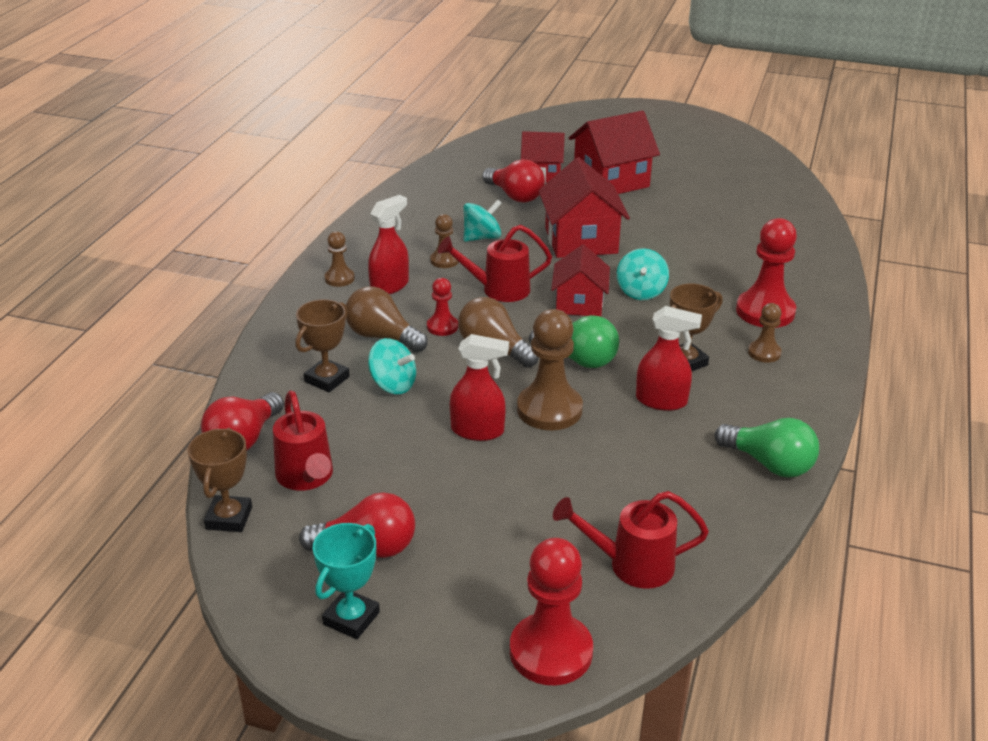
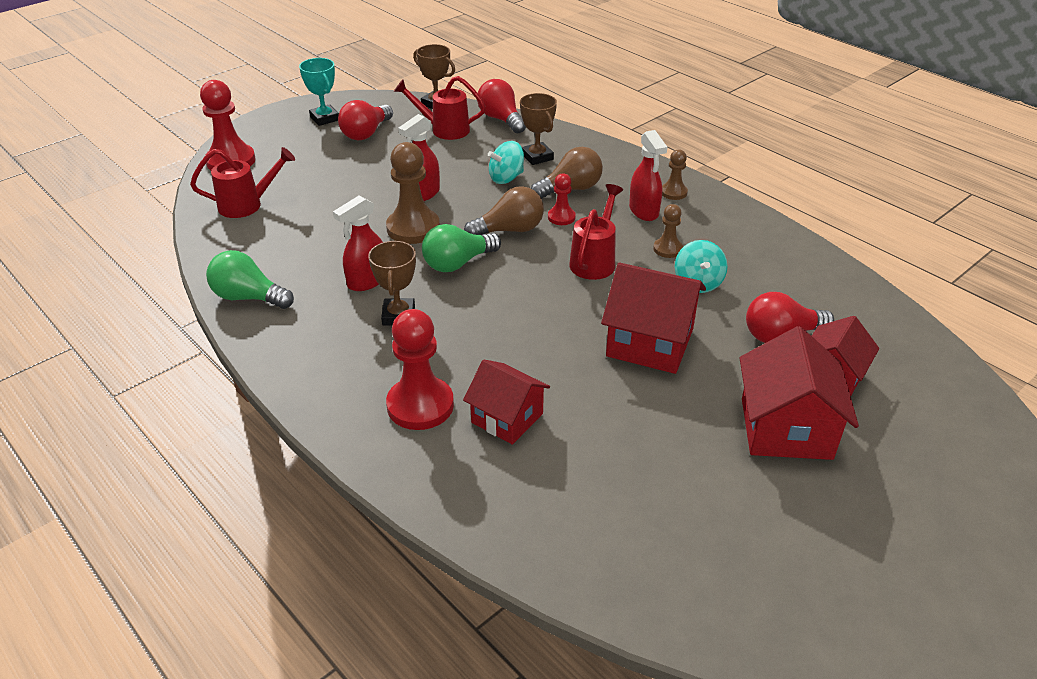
camera: 120 degrees right, 5 degrees up
red house [551,244,610,316] -> red house moved to [463,360,550,445]
red watering can [553,491,709,589] -> red watering can turned 45 degrees clockwise [190,147,295,218]
turquoise spinning top [617,248,669,300] -> none
green light bulb [715,418,819,477] -> green light bulb turned 45 degrees clockwise [206,250,294,309]
brown pawn [748,303,782,363] -> none

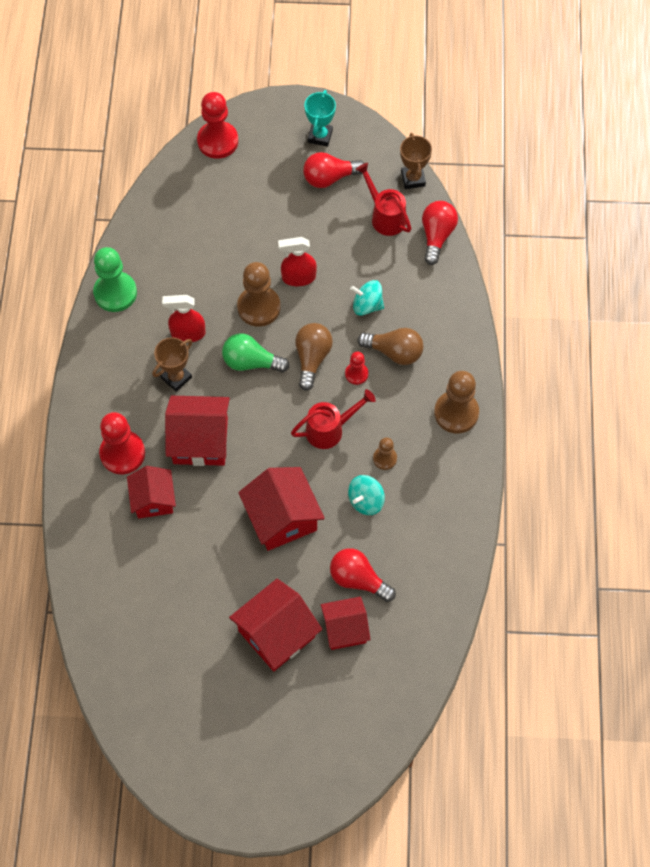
camera: 45 degrees right, 25 degrees up
red watering can [190,147,295,218] -> none
green light bulb [206,250,294,309] -> green pawn [93,247,137,312]
brown light bulb [464,186,544,235] -> brown light bulb turned 105 degrees counterclockwise [295,323,333,391]
brown trophy [520,93,557,165] -> none
red spray bottle [629,130,667,221] -> none
brown pawn [662,150,688,200] -> brown pawn [434,371,479,433], size x1.89
none -> red house [165,396,230,466]

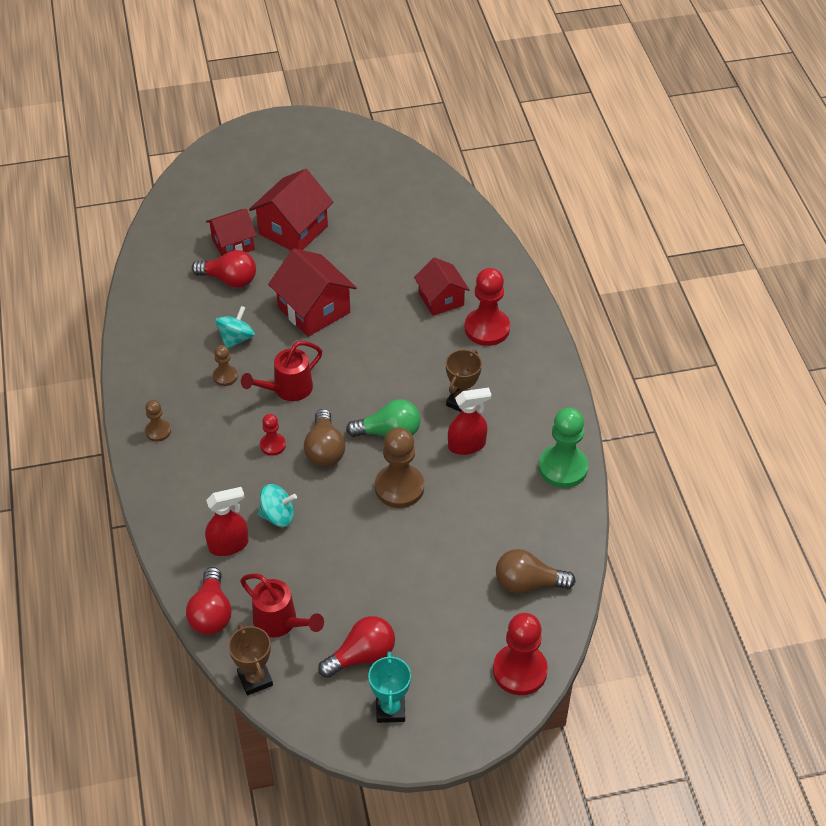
camera: 165 degrees right, 15 degrees down
red house [165,396,230,466] -> none
red spray bottle [278,237,317,286] -> red spray bottle moved to [205,487,249,556]
brown light bulb [357,328,424,365] -> brown light bulb moved to [496,549,576,594]
brown pawn [434,371,479,433] -> brown pawn [145,400,171,442], size x0.53

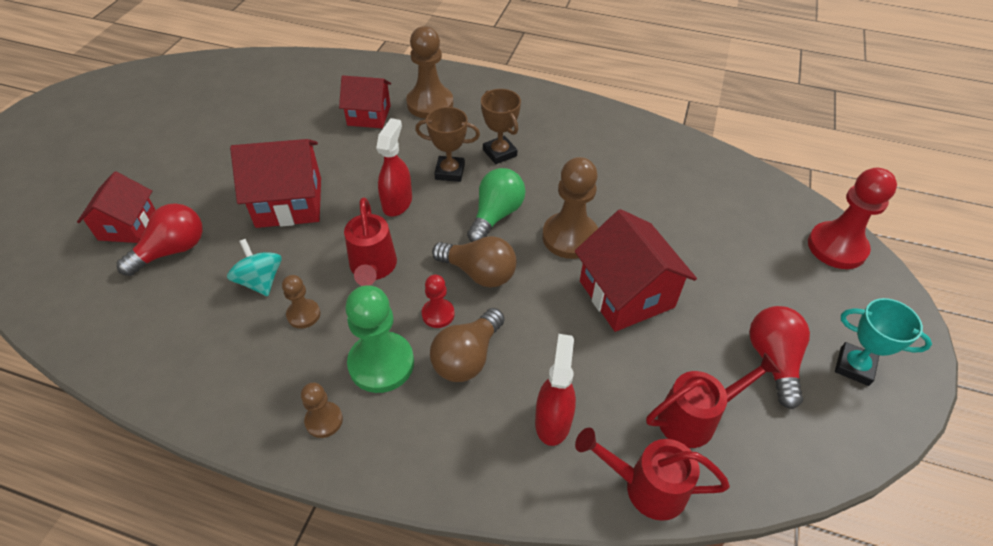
camera: 60 degrees left, 0 degrees up
red light bulb [186,567,232,635] -> red watering can [575,428,730,521]
brown trophy [228,624,273,695] -> brown trophy moved to [415,107,480,182]
red house [249,169,333,250] -> red house moved to [575,209,697,332]
turquoise spinning top [258,484,297,527] -> none
red spray bottle [448,388,491,455] -> red spray bottle moved to [376,118,412,217]
red pawn [465,268,510,346] -> brown pawn [406,26,453,119]
brown light bulb [496,549,576,594] -> brown light bulb moved to [430,308,504,382]
green pawn [539,408,588,488] -> green pawn moved to [345,285,414,393]

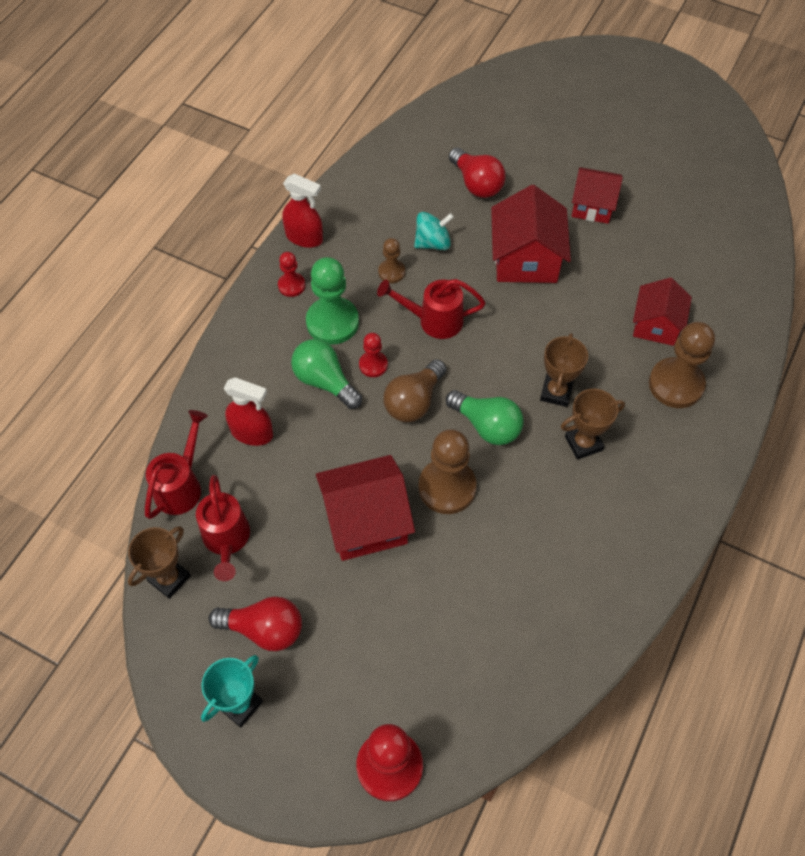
camera: 100 degrees right, 10 degrees up
red house [77,171,156,243] -> red house moved to [572,167,623,224]
brown pawn [301,383,343,438] -> red pawn [278,252,306,297]
red spray bottle [376,118,412,217] -> red spray bottle moved to [282,174,323,248]
brown light bulb [430,308,504,382] -> green light bulb [291,339,362,409]
none -> brown trophy [128,526,191,599]

